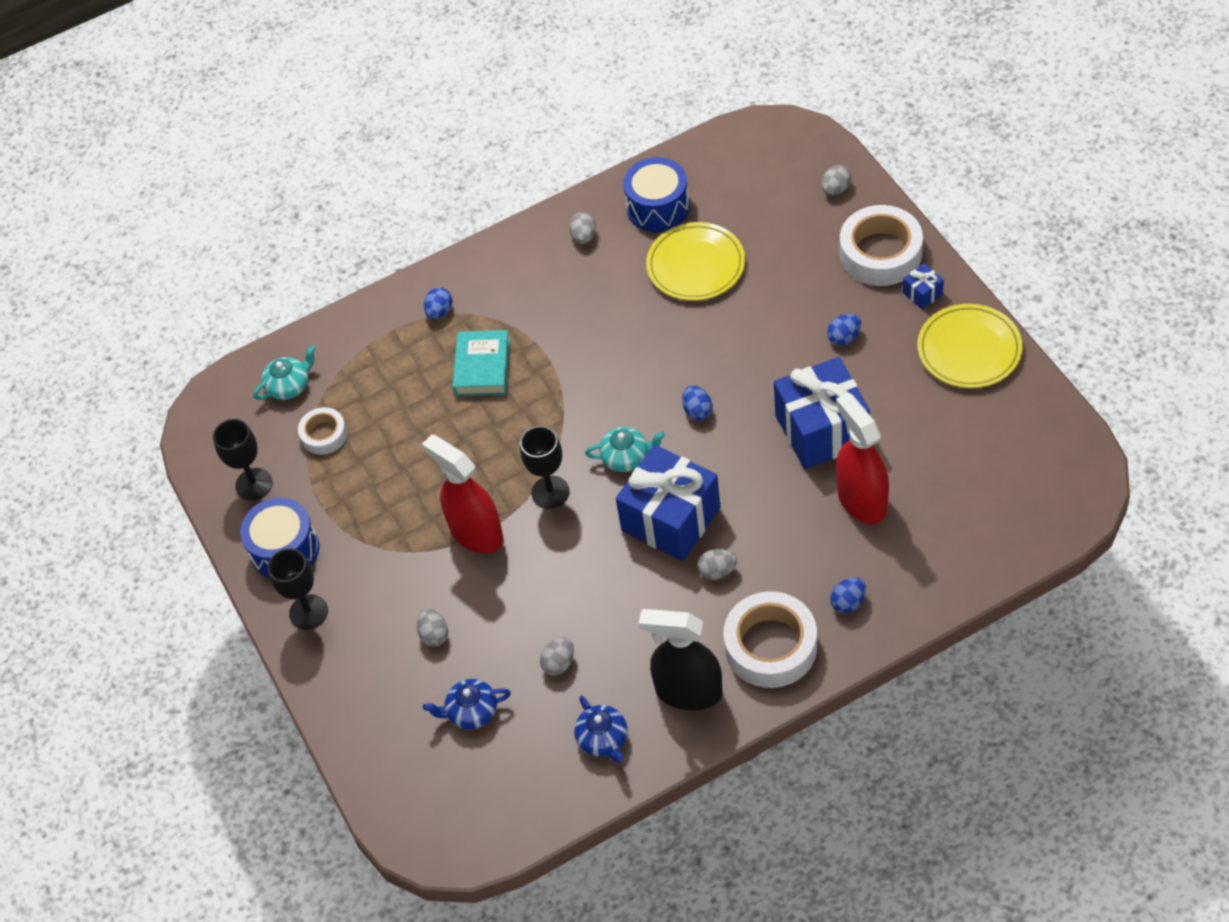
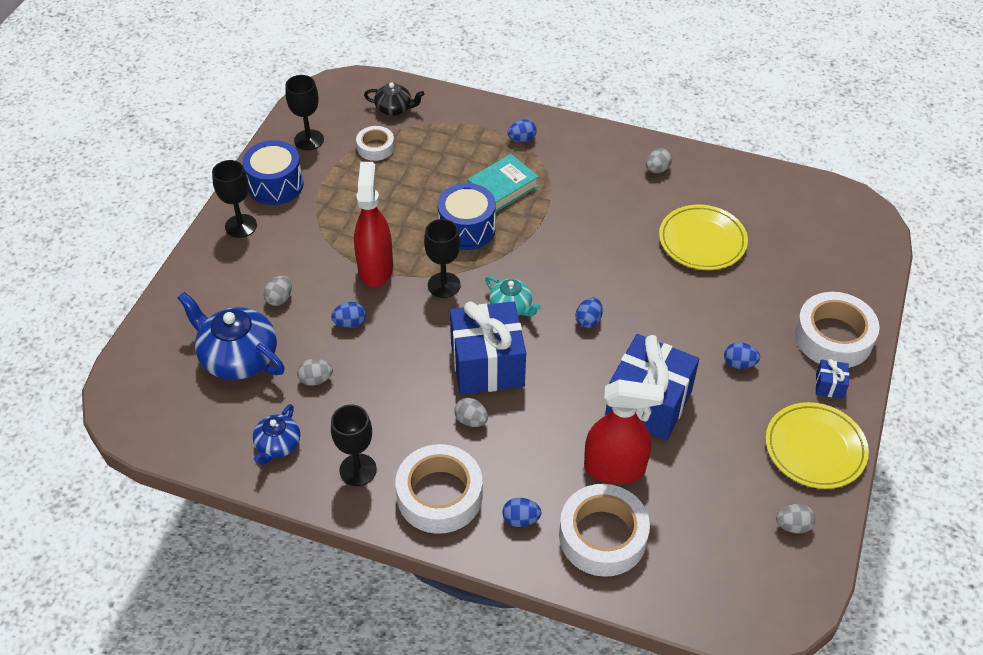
camera: 40 degrees right, 5 degrees down
turquoise teapot [253,345,316,400] -> black teapot [364,82,424,116]
blue teapot [423,679,511,729] -> blue teapot [178,292,285,380], size x1.79
blue drum [623,157,690,232] -> blue drum moved to [437,183,496,250]
black spray bottle [638,609,722,711] -> black goblet [331,405,377,486]
grey egg [821,165,851,195] -> grey egg moved to [776,504,816,533]
red spray bottle [836,393,889,524] -> red spray bottle turned 75 degrees clockwise [584,380,664,484]
none -> blue egg [331,302,366,328]
none -> white tape [559,484,650,577]

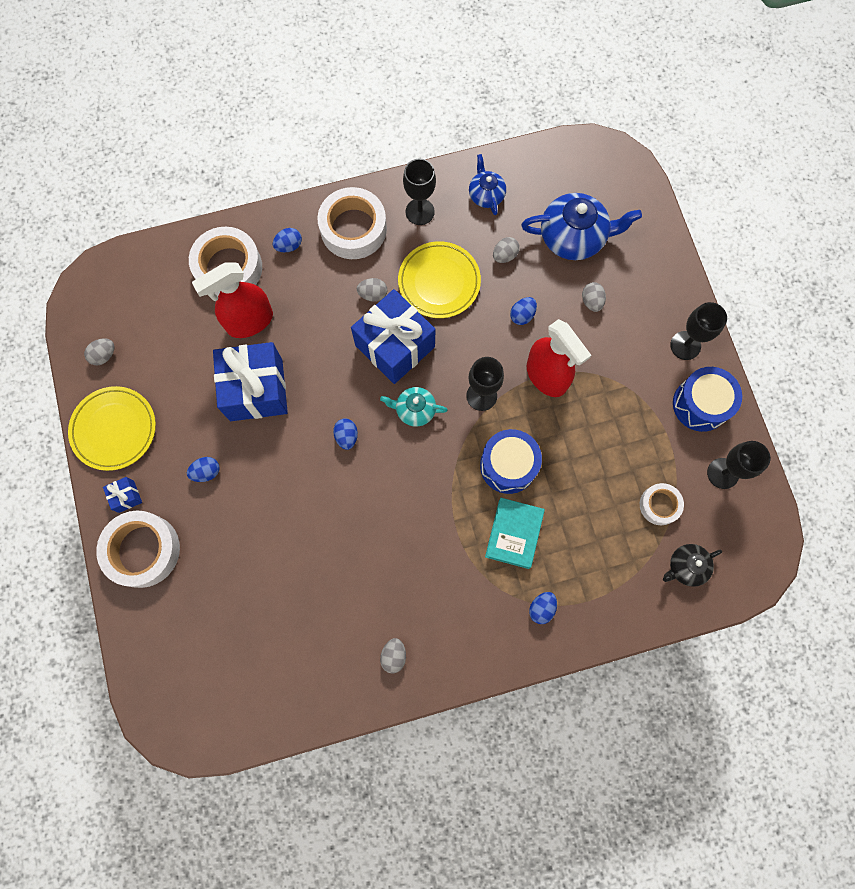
camera: 145 degrees right, 25 degrees up
yellow plate [659,205,748,270] -> yellow plate moved to [398,241,481,318]

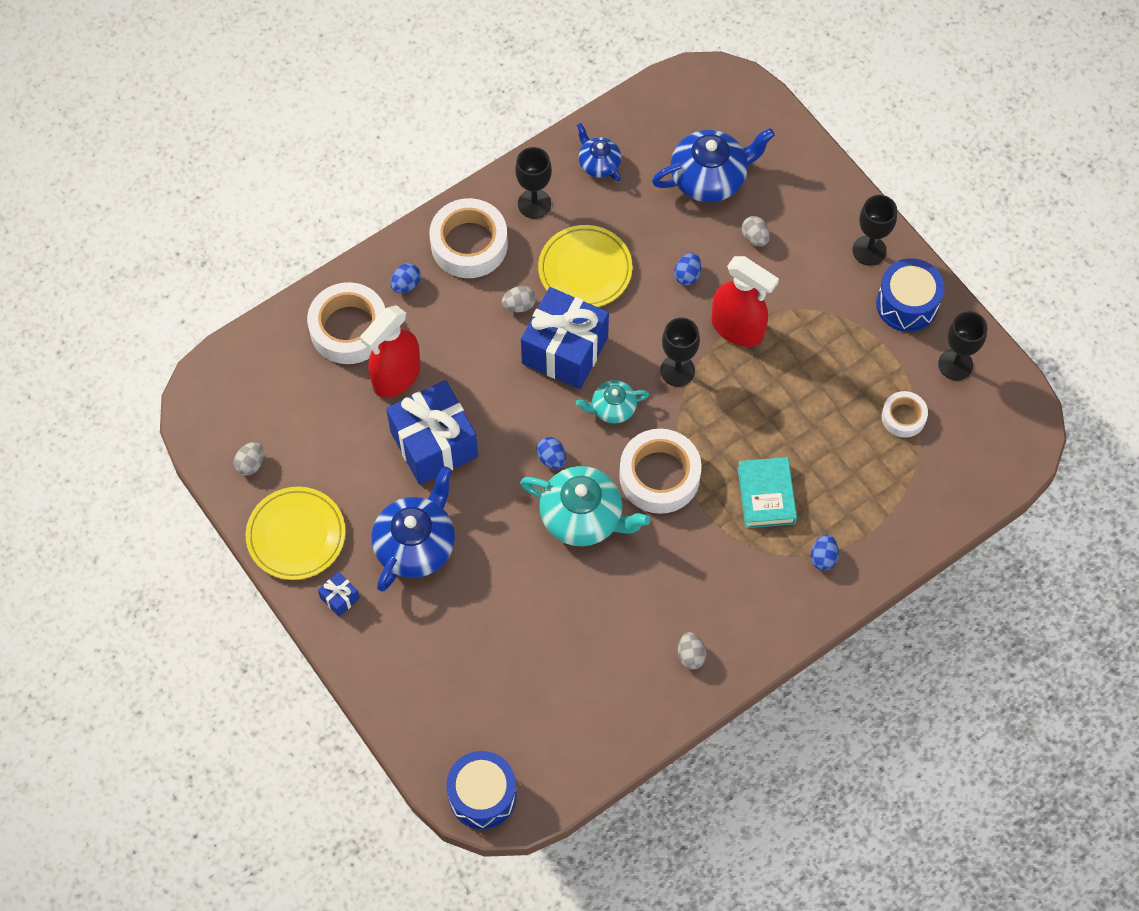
camera: 20 degrees left, 10 degrees down
white tape [96,511,180,588] -> white tape moved to [619,429,702,514]
blue egg [187,457,220,482] -> blue teapot [371,466,455,592]
blue drum [480,429,542,494] -> blue drum moved to [446,751,517,829]
grey egg [493,237,520,263] -> none
black teapot [663,544,722,587] -> none
none -> turquoise teapot [520,466,650,546]

